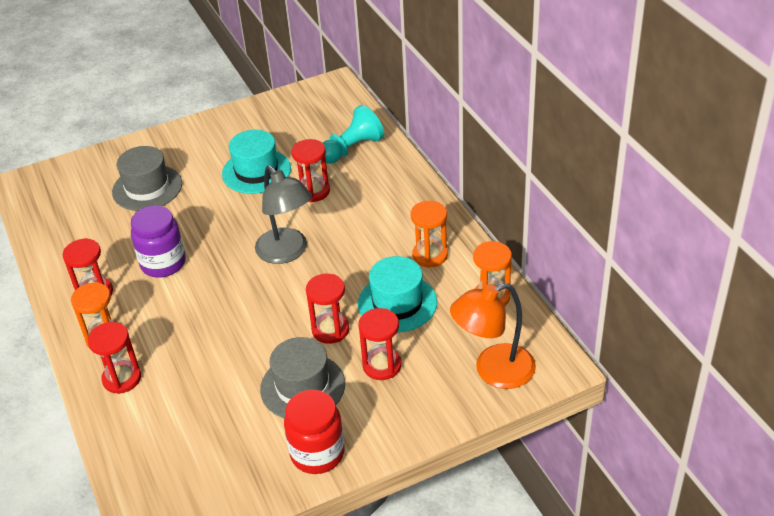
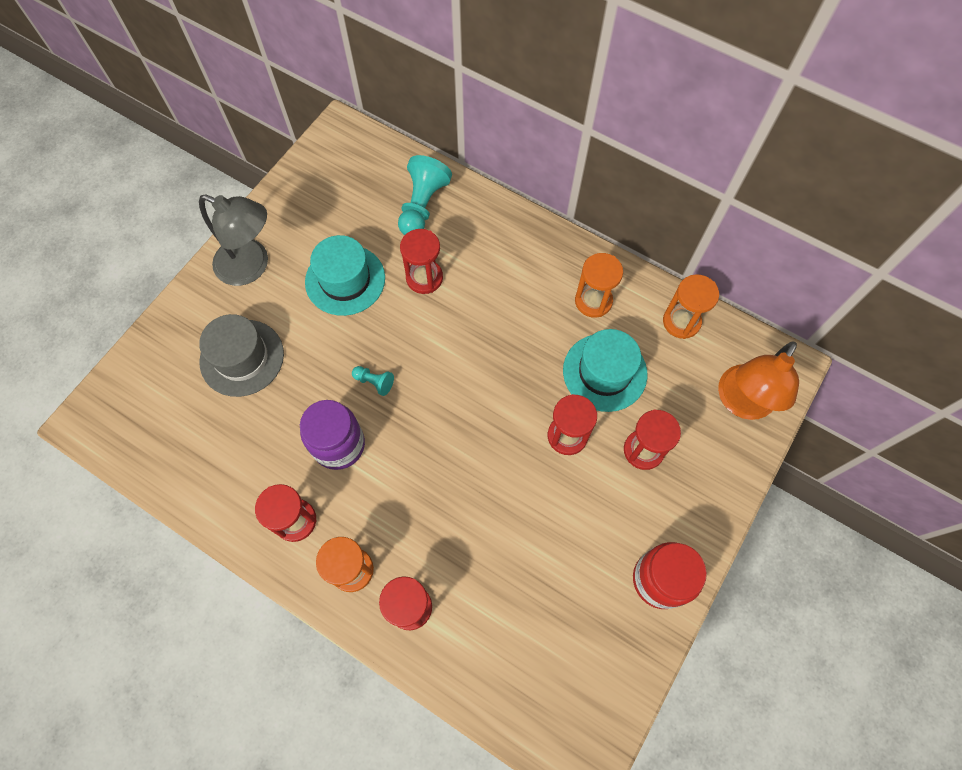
camera: 35 degrees left, 25 degrees up
grey lamp [255,165,312,264] -> grey lamp moved to [199,194,268,286]
grey hat [260,337,345,418] -> none
none -> turquoise pawn [352,366,394,396]

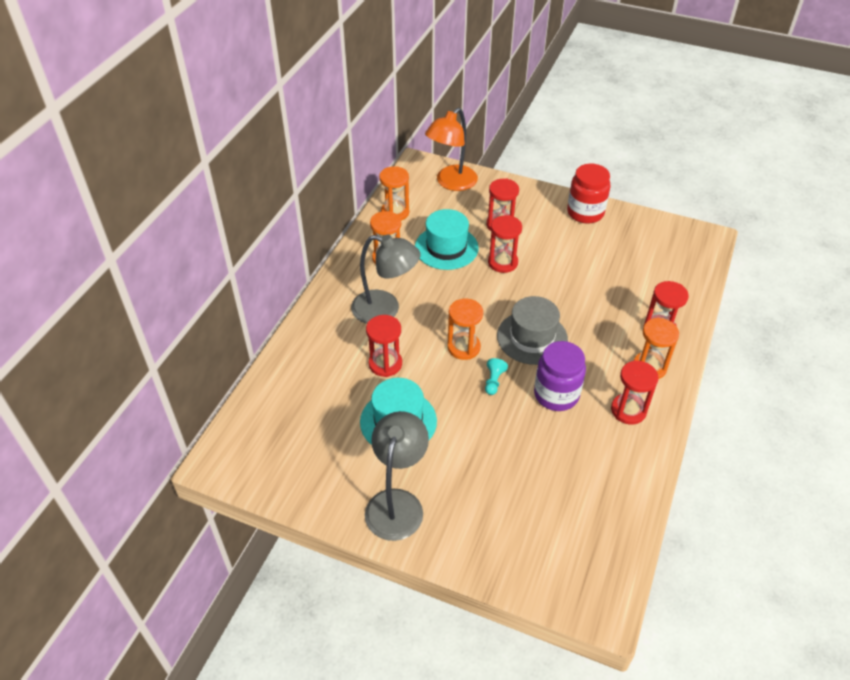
camera: 100 degrees left, 20 degrees down
grey hat [199,314,284,397] -> grey hat moved to [497,296,568,365]
turquoise pawn [398,155,452,235] -> none
orange lamp [718,342,799,420] -> orange lamp turned 105 degrees clockwise [425,108,478,191]
none -> grey lamp [351,234,420,324]
none -> orange hourglass [447,299,483,360]

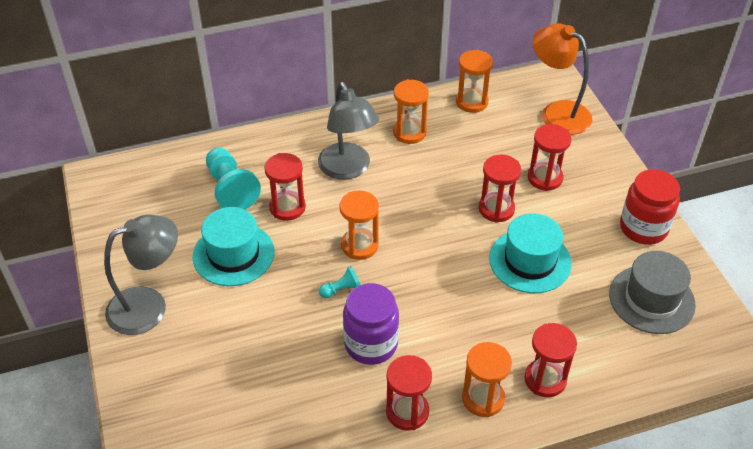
camera: 50 degrees right, 0 degrees up
turquoise hat [415,209,479,270] -> turquoise hat moved to [489,213,572,293]
orange lamp [425,108,478,191] -> orange lamp turned 45 degrees clockwise [532,23,592,135]
grey hat [497,296,568,365] -> grey hat moved to [609,251,696,334]
none -> turquoise pawn [206,147,261,209]

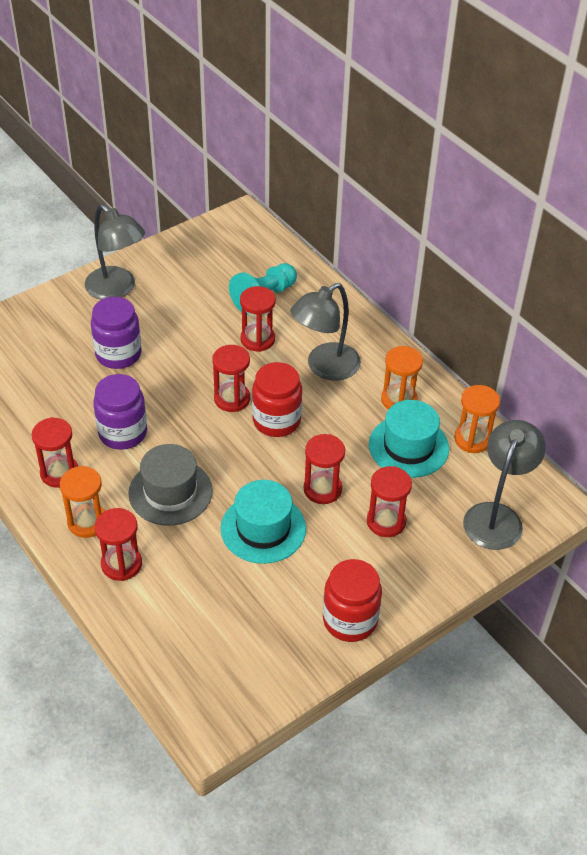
camera: 70 degrees right, 0 degrees up
turquoise hat [193,207,274,286] -> turquoise hat moved to [369,400,449,478]
turquoise pawn [319,266,360,298] -> none
orange hourglass [339,191,379,260] -> red hourglass [212,345,250,412]
orange lamp [532,23,592,135] -> grey lamp [463,420,546,550]
grey hat [609,251,696,334] -> grey hat moved to [128,444,213,526]
none -> purple jar [91,297,142,369]
none -> red jar [252,362,302,437]

